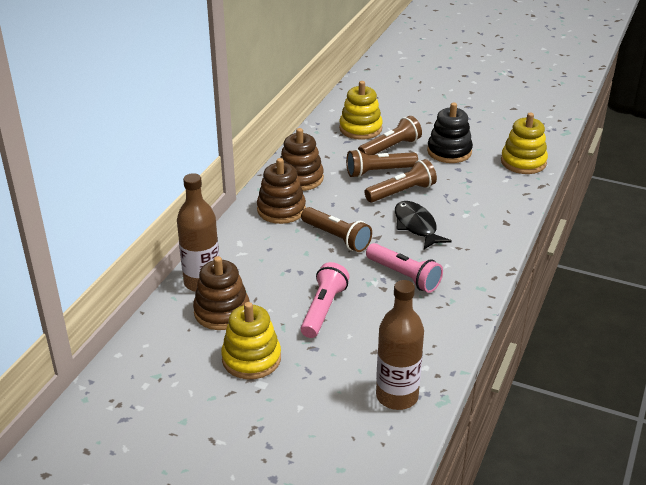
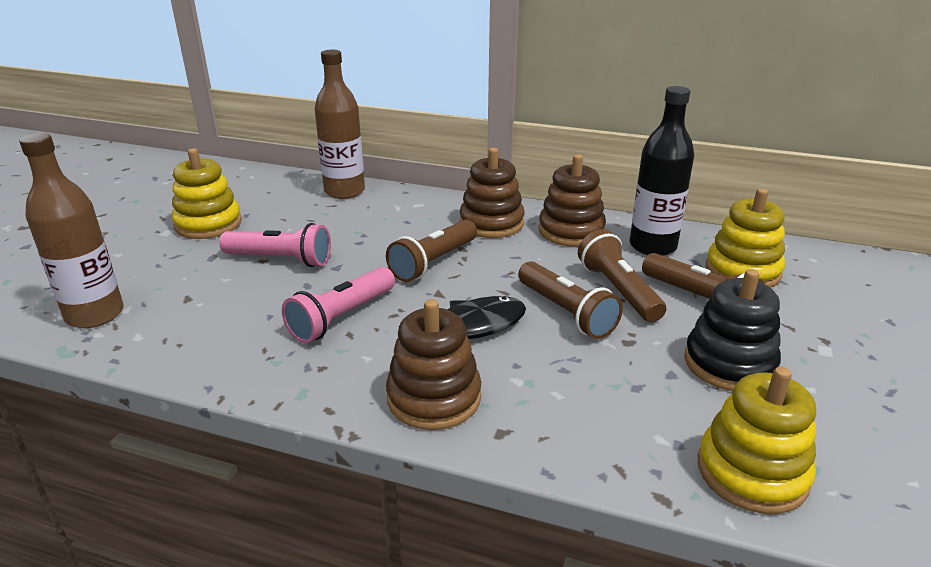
camera: 85 degrees right, 5 degrees down
brown stacking toy [193,256,250,330] -> brown stacking toy moved to [386,299,481,430]
none -> black bottle [630,86,694,256]

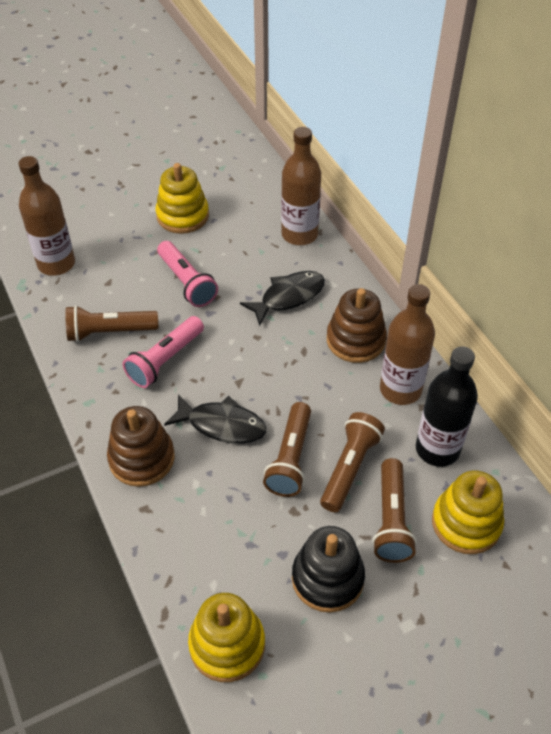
camera: 45 degrees right, 20 degrees up
pink flashlight [282,267,395,343] -> pink flashlight turned 45 degrees counterclockwise [123,316,204,388]
brown flashlight [386,220,477,282] -> brown flashlight moved to [65,305,158,342]
brown stacking toy [539,154,606,247] -> brown bottle [380,284,435,405]
none -> black fish [240,271,325,326]

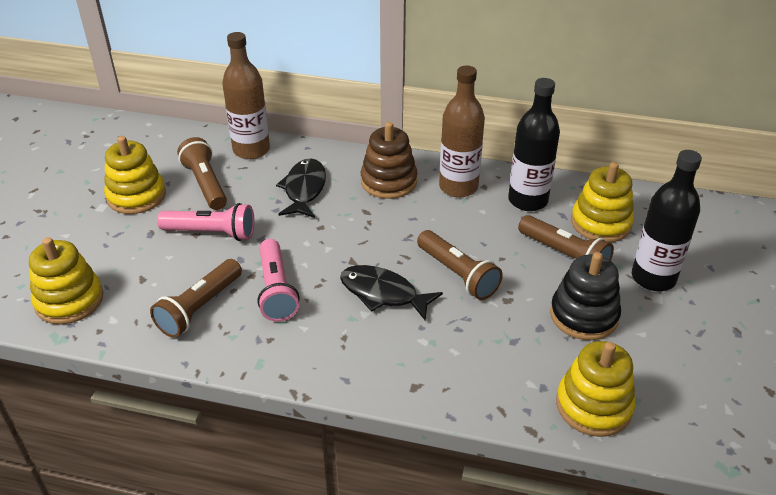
camera: 50 degrees left, 10 degrees down
brown bottle [19,156,75,276] -> yellow stacking toy [29,237,103,324]
brown stacking toy [107,406,175,487] -> none
black fish [164,394,266,444] -> black fish turned 120 degrees counterclockwise [340,265,443,321]
brown flashlight [320,412,385,512] -> brown flashlight moved to [177,137,227,210]
none -> black bottle [632,150,702,291]

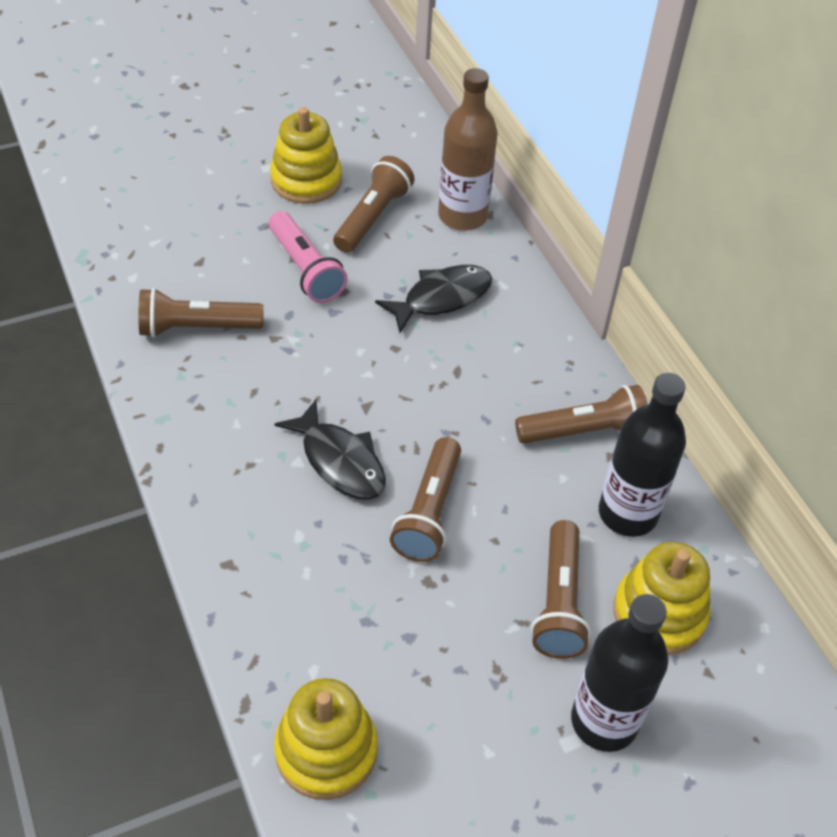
camera: 50 degrees right, 10 degrees up
yellow stacking toy [29,237,103,324] -> none
pink flashlight [257,239,300,322] -> none
black fish [340,265,443,321] -> black fish turned 150 degrees clockwise [275,399,386,500]
brown stacking toy [361,122,418,199] -> none
brown bottle [439,66,485,197] -> brown flashlight [515,385,648,444]
black stacking toy [550,252,621,340] -> none

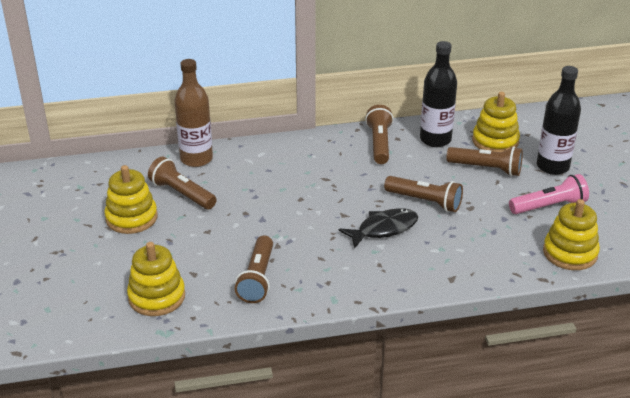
camera: 75 degrees left, 15 degrees down
pink flashlight [269,211,348,303] -> pink flashlight moved to [509,174,589,214]
black fish [375,265,492,333] -> none
none -> yellow stacking toy [127,242,185,316]

